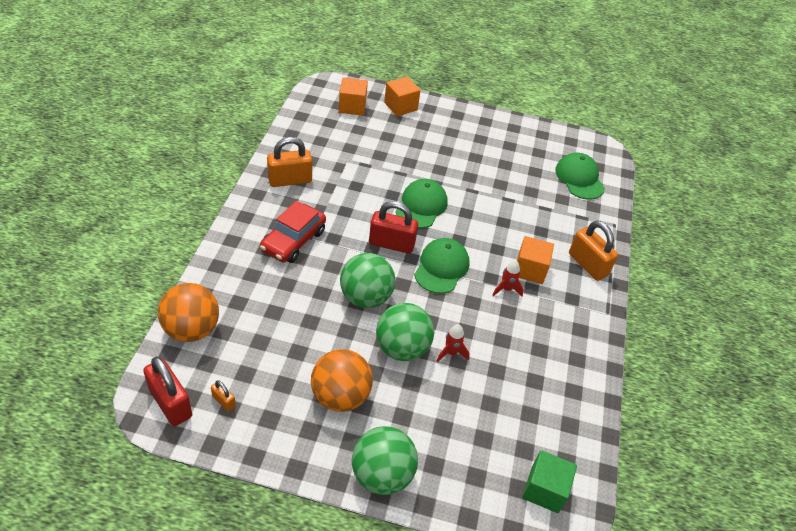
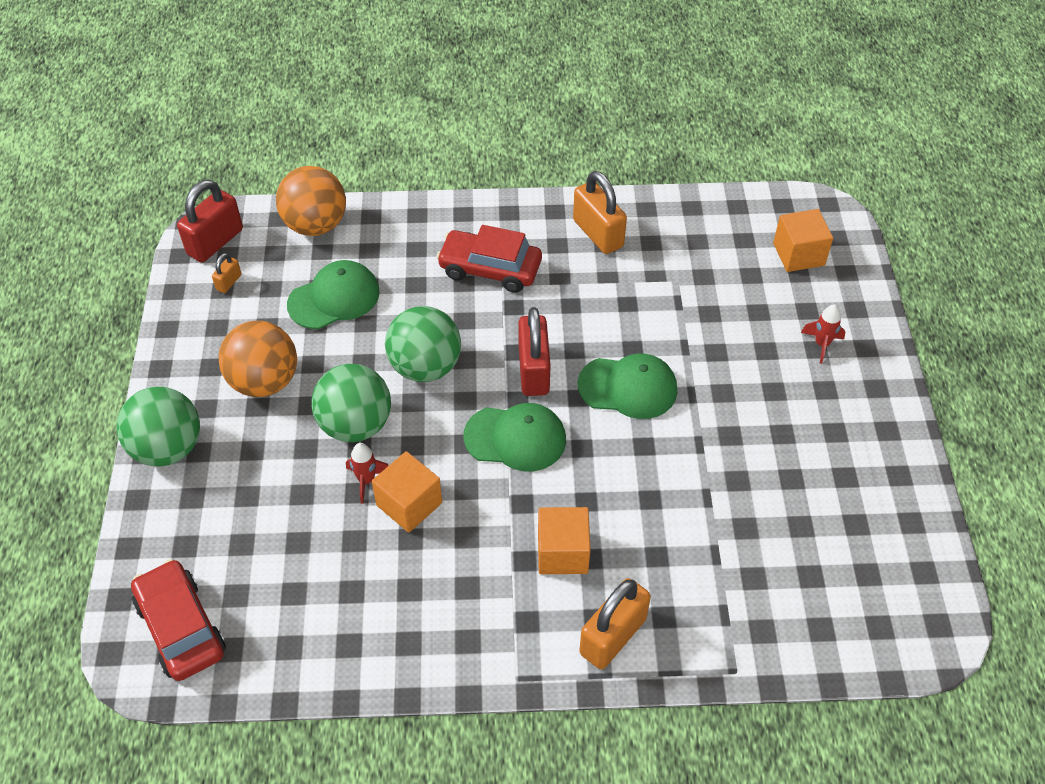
camera: 80 degrees right, 5 degrees up
orange cube [384,76,421,116] -> orange cube moved to [372,451,442,533]
red rocket [493,260,524,296] -> red rocket moved to [801,304,846,364]
green cube [522,450,577,513] -> red car [131,559,226,681]
green cap [555,153,605,199] -> green cap moved to [287,260,380,329]

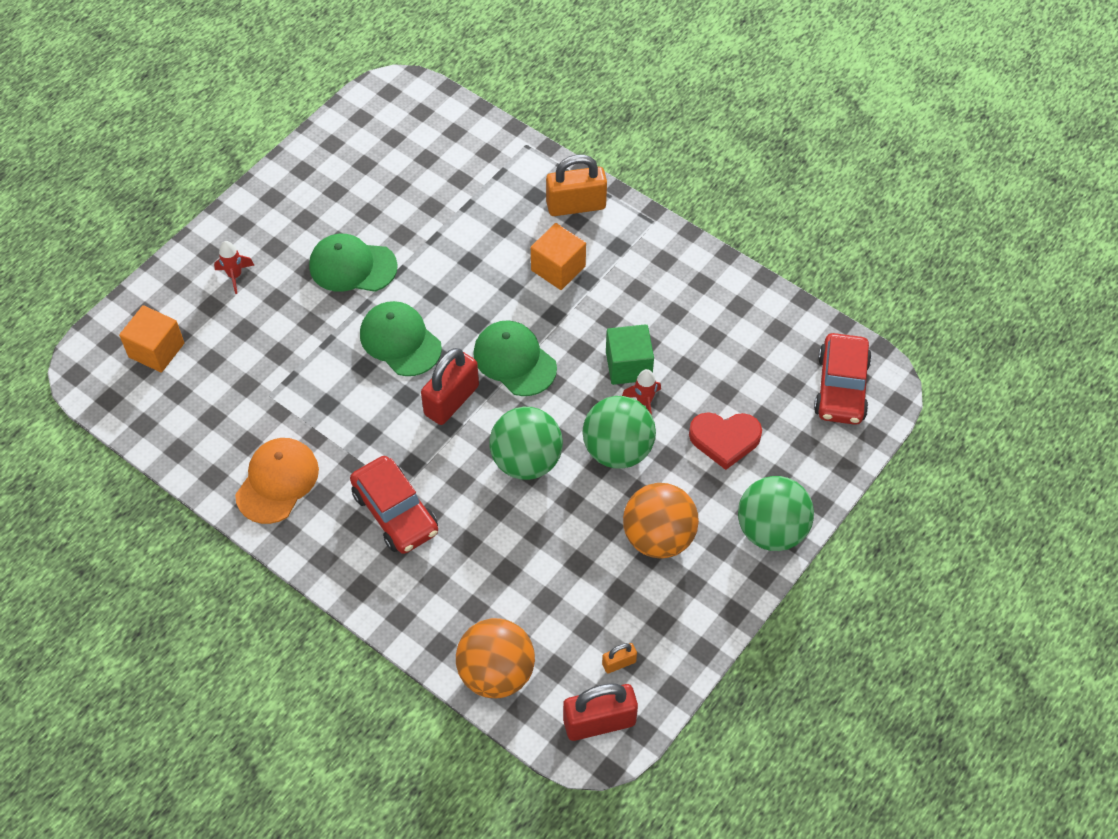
camera: 140 degrees left, 5 degrees up
green cap [287,260,380,329] -> green cap moved to [309,234,398,292]
orange cube [372,451,442,533] -> green cube [606,324,654,385]
orange padlock [573,171,627,254] -> orange cap [235,438,319,524]
none -> red heart [689,412,762,470]

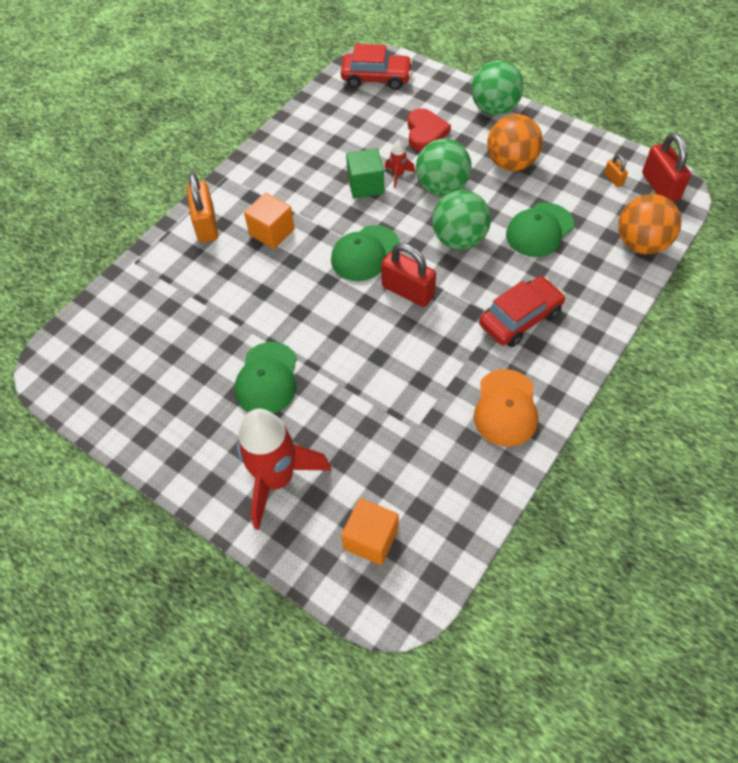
camera: 90 degrees left, 0 degrees up
red rocket [214,241,254,294] -> red rocket [237,409,331,530], size x2.42
orange cap [235,438,319,524] -> orange cap turned 105 degrees counterclockwise [474,369,538,447]
green cap [360,301,442,376] -> green cap moved to [506,203,574,257]

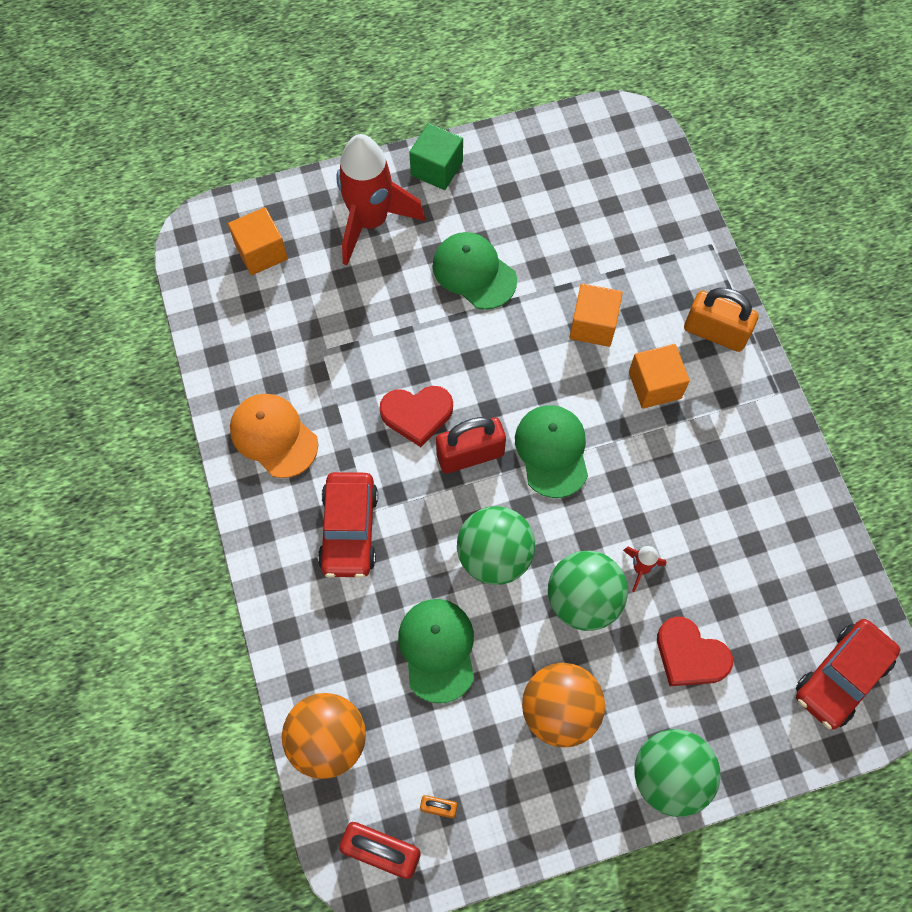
camera: 125 degrees right, 10 degrees up
green cube [346,148,384,199] -> green cube moved to [409,123,463,190]
none -> red heart [380,386,453,447]
none -> orange cube [569,283,623,347]

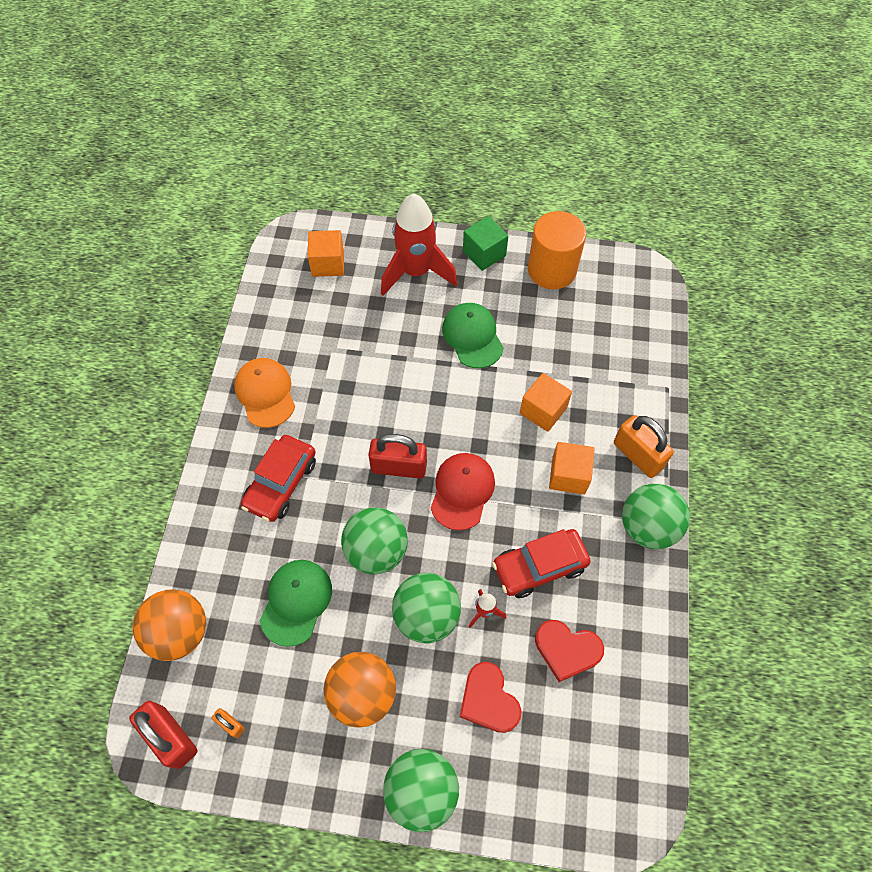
camera: 25 degrees right, 5 degrees down
red heart [380,386,453,447] -> red heart moved to [535,620,604,682]
green cap [515,405,588,498] -> red cap [430,453,495,530]
red car [796,619,900,730] -> red car moved to [492,529,591,598]
none -> orange cylinder [528,211,586,289]
none -> green ball [622,484,690,549]

